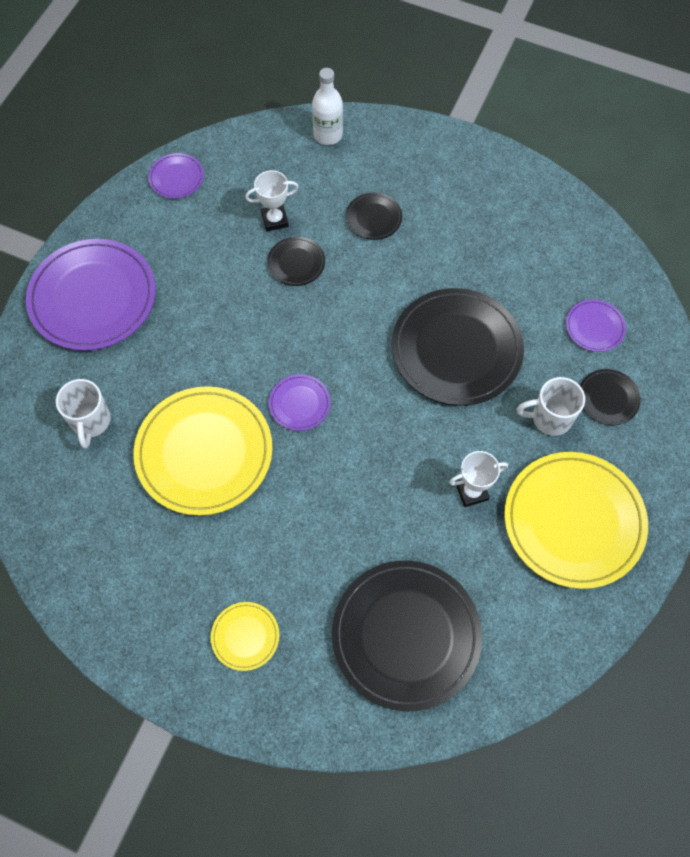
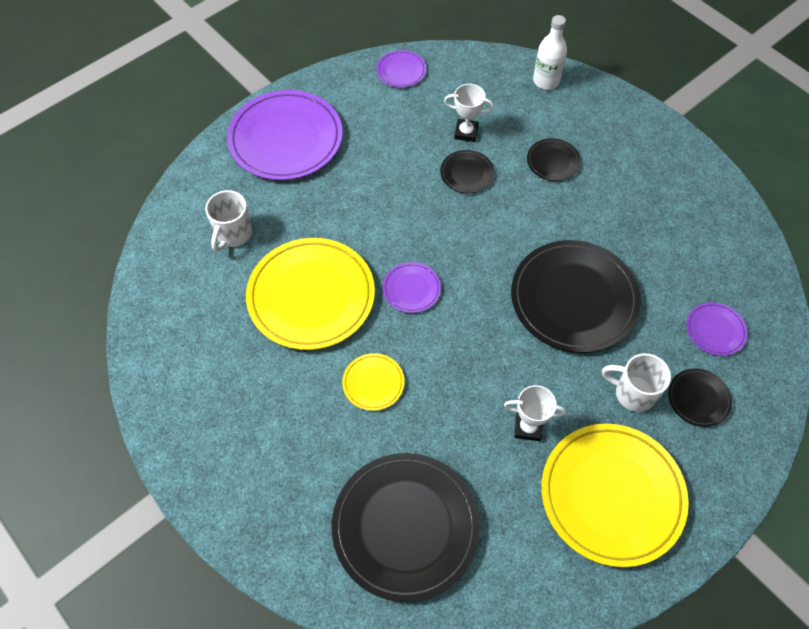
camera: 25 degrees right, 5 degrees down
yellow plate [211,602,279,671] -> yellow plate moved to [342,353,404,411]

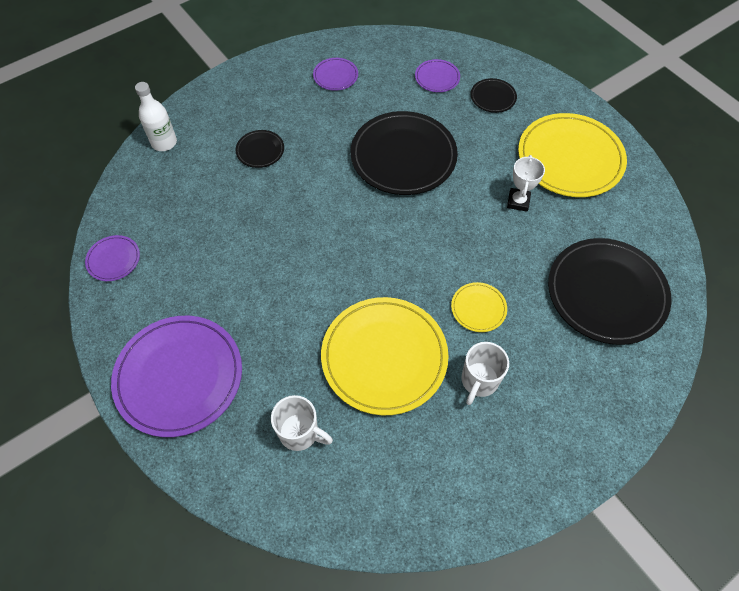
camera: 85 degrees left, 0 degrees up
purple plate [383,262,441,313] -> purple plate moved to [313,58,358,91]
black plate [440,150,494,193] -> none
white trophy [444,84,494,142] -> none
white mug [602,353,671,412] -> white mug moved to [462,342,509,405]

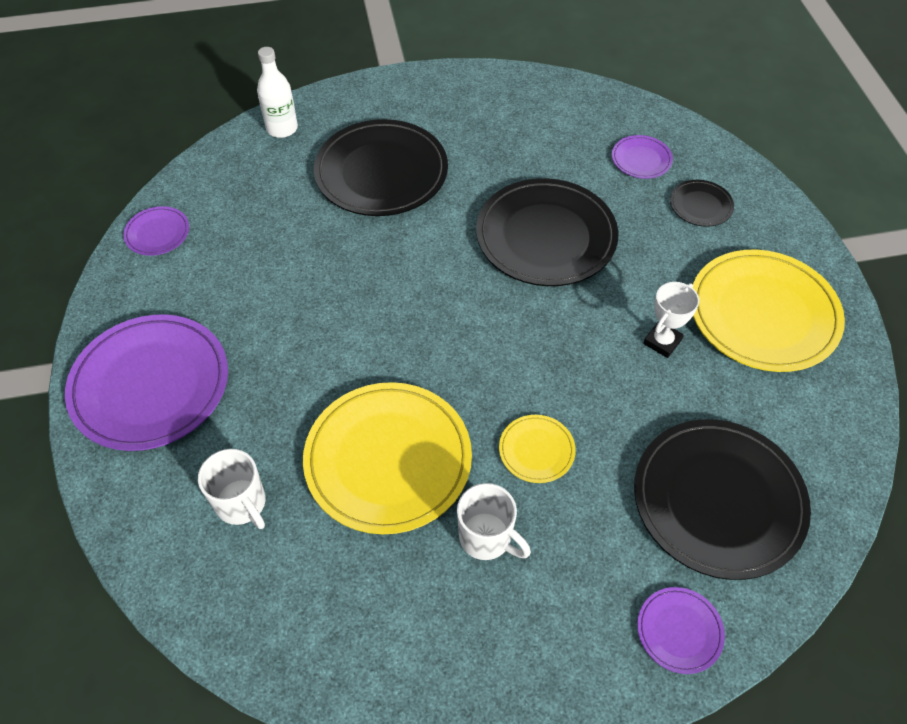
camera: 25 degrees right, 5 degrees down
black plate [235,130,284,168] -> black plate [314,119,448,216], size x2.18
purple plate [313,58,358,91] -> purple plate moved to [637,587,725,674]
white mug [462,342,509,405] -> white mug turned 105 degrees counterclockwise [457,483,531,560]

